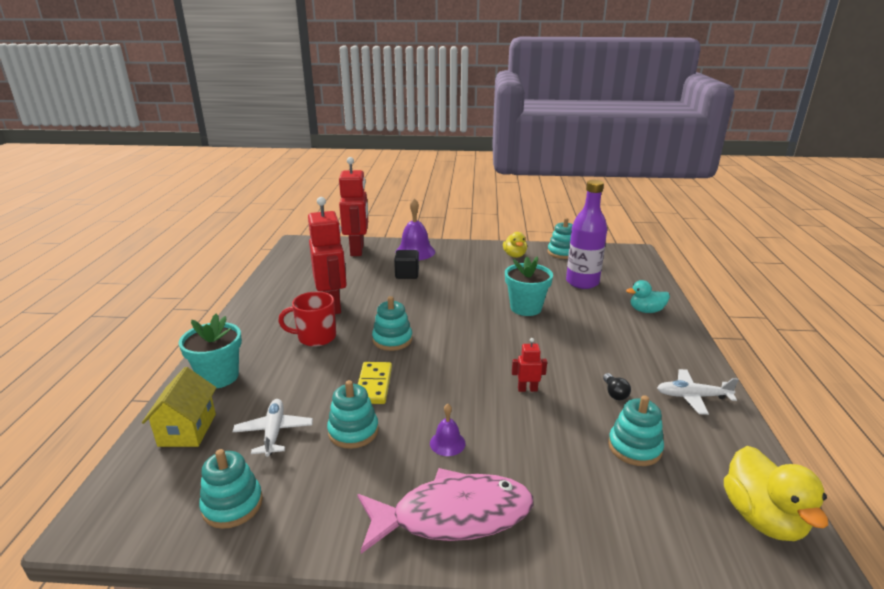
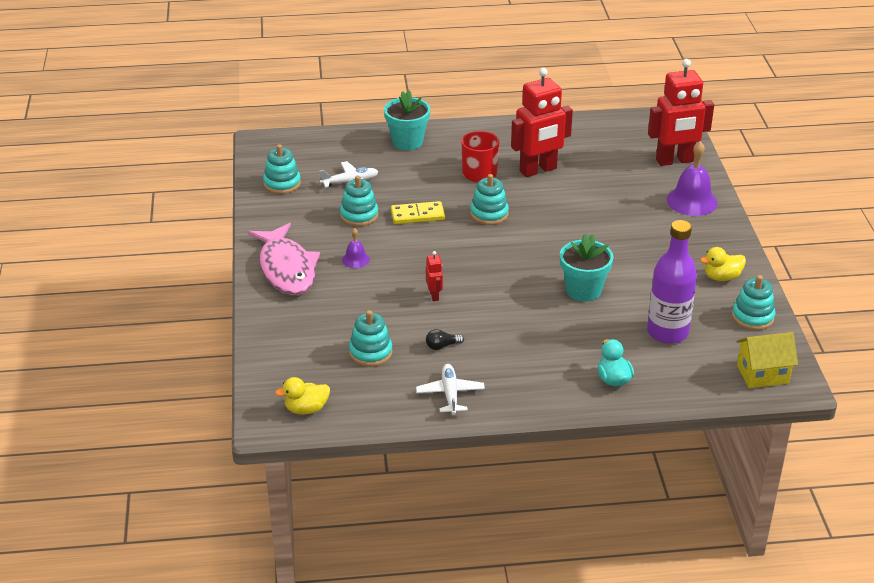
camera: 80 degrees right, 10 degrees up
yellow house [142,367,216,447] -> yellow house moved to [736,332,798,388]
black cube [394,250,419,279] -> none
yellow duck [724,446,828,541] -> yellow duck [275,377,330,415], size x0.64

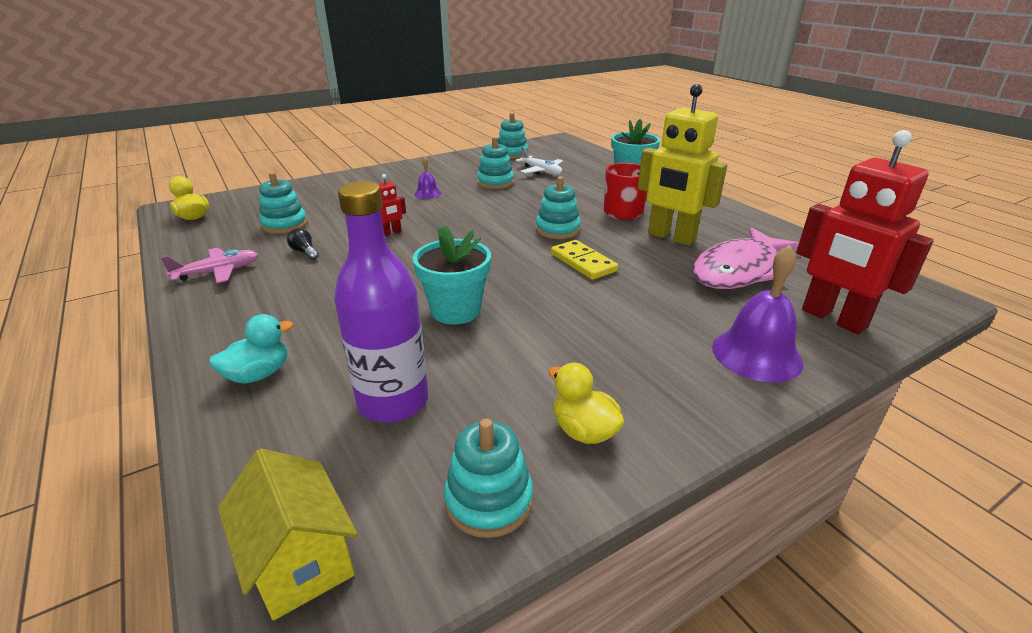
camera: 65 degrees right, 5 degrees down
pink fish [248,223,320,295] -> pink fish moved to [693,227,799,289]
yellow domino [391,201,445,224] -> yellow domino moved to [551,240,618,280]
white plane [416,364,485,415] -> pink plane [161,248,259,283]
red robot [511,68,573,177] -> yellow robot [638,84,727,246]

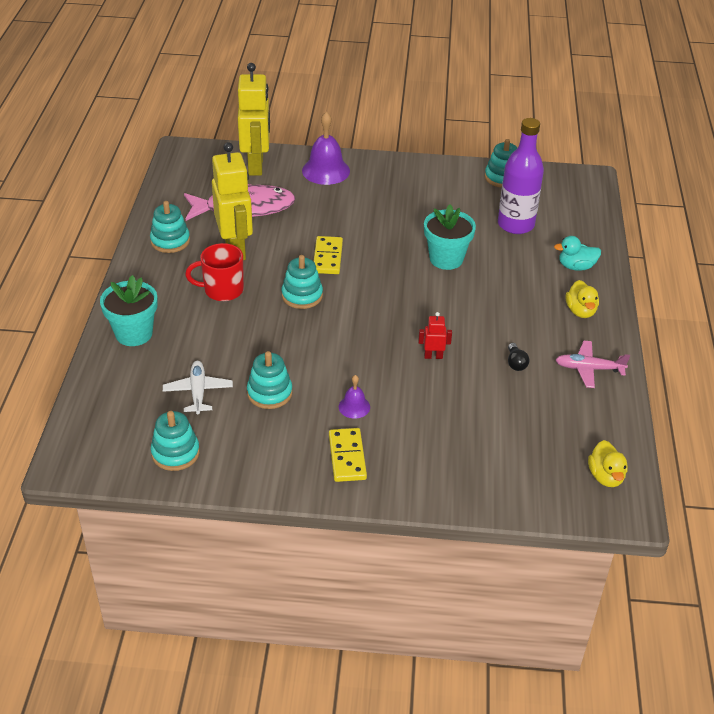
camera: 145 degrees left, 10 degrees up
yellow house [218,448,358,621] -> none
turquoise stacking toy [259,172,307,234] -> turquoise stacking toy moved to [150,201,190,253]
yellow duck [548,363,625,444] -> yellow duck moved to [566,280,599,318]
red robot [796,130,934,334] -> yellow robot [238,63,270,176]
none -> yellow domino [329,428,367,482]

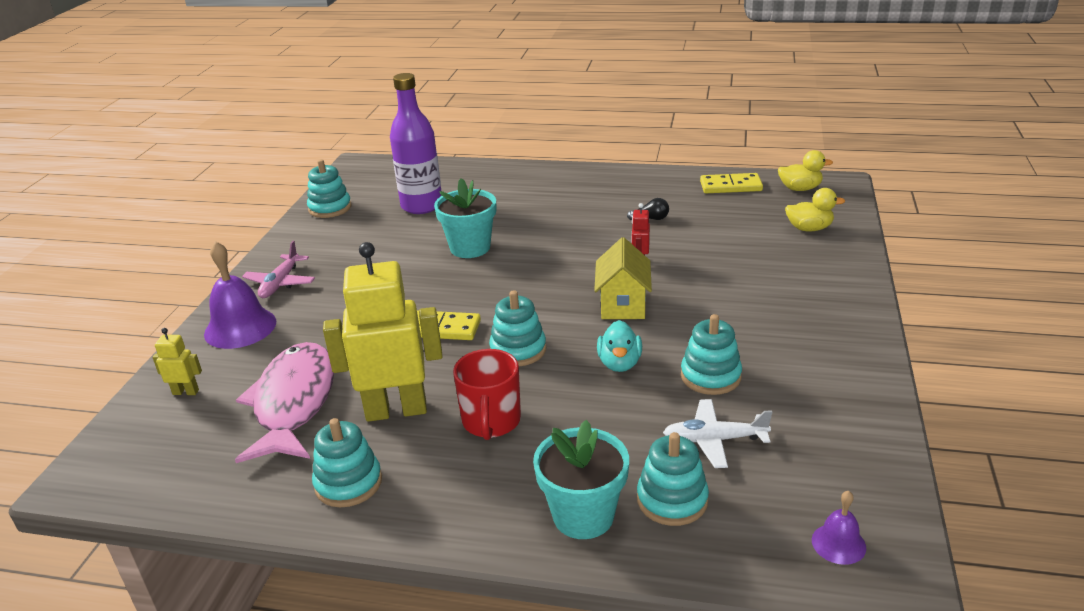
camera: 80 degrees left, 10 degrees down
turquoise stacking toy [151,411,200,471] -> turquoise stacking toy moved to [637,432,709,526]
yellow robot [238,63,270,176] -> yellow robot [152,328,202,395], size x0.43
yellow domino [329,428,367,482] -> yellow domino moved to [700,173,763,193]
purple bell [339,375,370,419] -> purple bell moved to [812,491,866,565]
turquoise duck [554,236,601,271] -> turquoise duck moved to [597,320,642,372]
pink plane [556,341,630,388] -> pink plane moved to [242,241,315,298]
yellow duck [566,280,599,318] -> yellow duck moved to [785,188,845,231]
none -> yellow house [594,237,652,319]

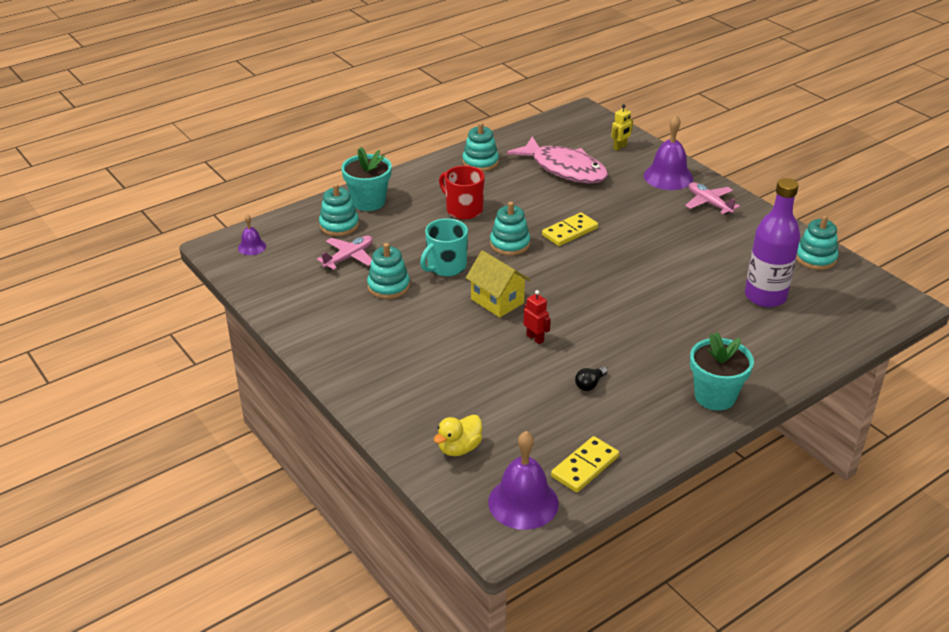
camera: 130 degrees right, 5 degrees up
yellow robot [323,242,443,422] -> none
turquoise flower pot [434,178,496,258] -> turquoise flower pot moved to [690,332,754,411]
turquoise duck [597,320,642,372] -> turquoise mug [420,218,468,276]
white plane [663,399,772,468] -> pink plane [317,236,373,270]
yellow duck [778,150,833,191] -> purple bell [488,431,559,530]

